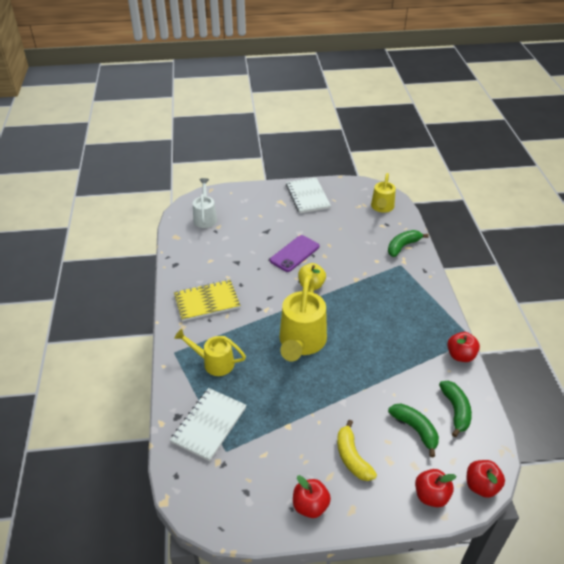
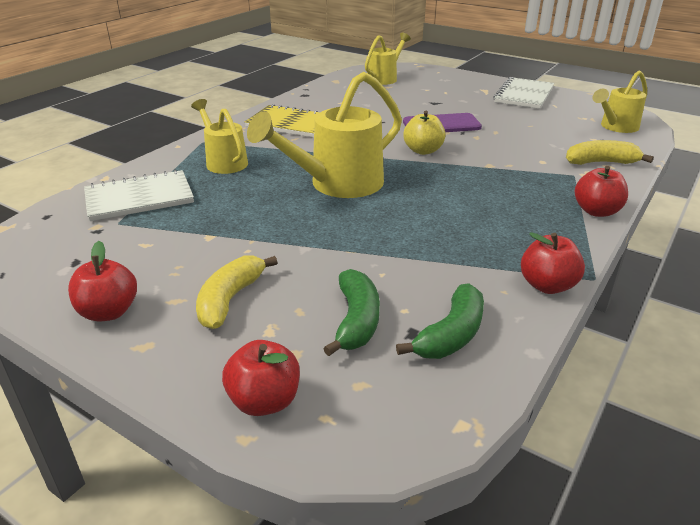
camera: 40 degrees right, 10 degrees down
white watering can [193,178,217,228] -> yellow watering can [365,33,411,85]
green banana [388,230,429,257] -> yellow banana [566,140,654,165]
red apple [467,460,505,498] -> red apple moved to [575,166,628,217]

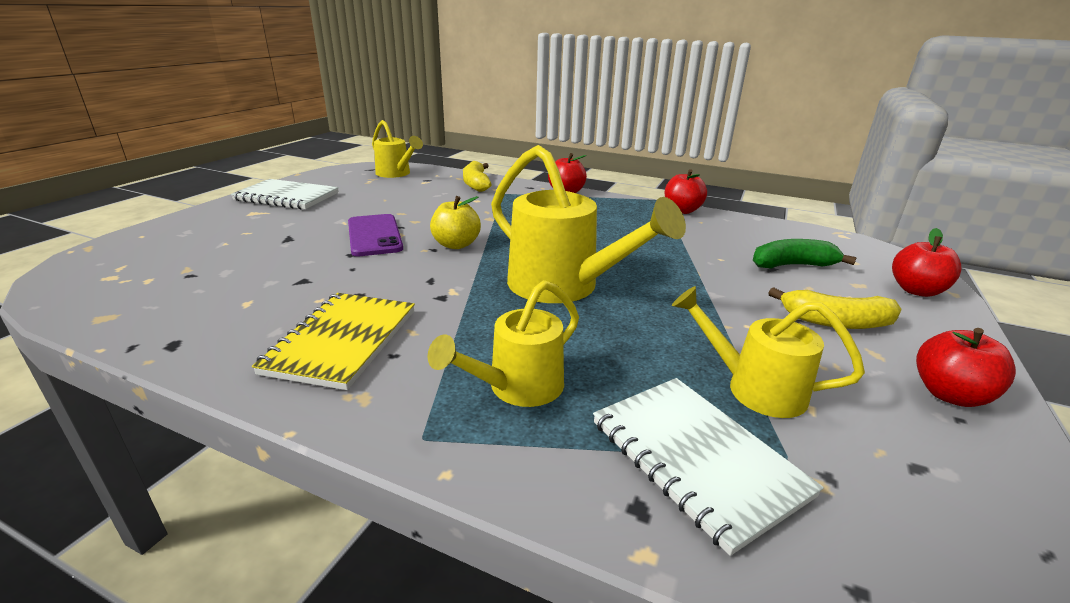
camera: 100 degrees left, 5 degrees down
yellow watering can [365,33,411,85] -> yellow watering can moved to [672,286,865,418]
green banana [396,283,484,359] -> none

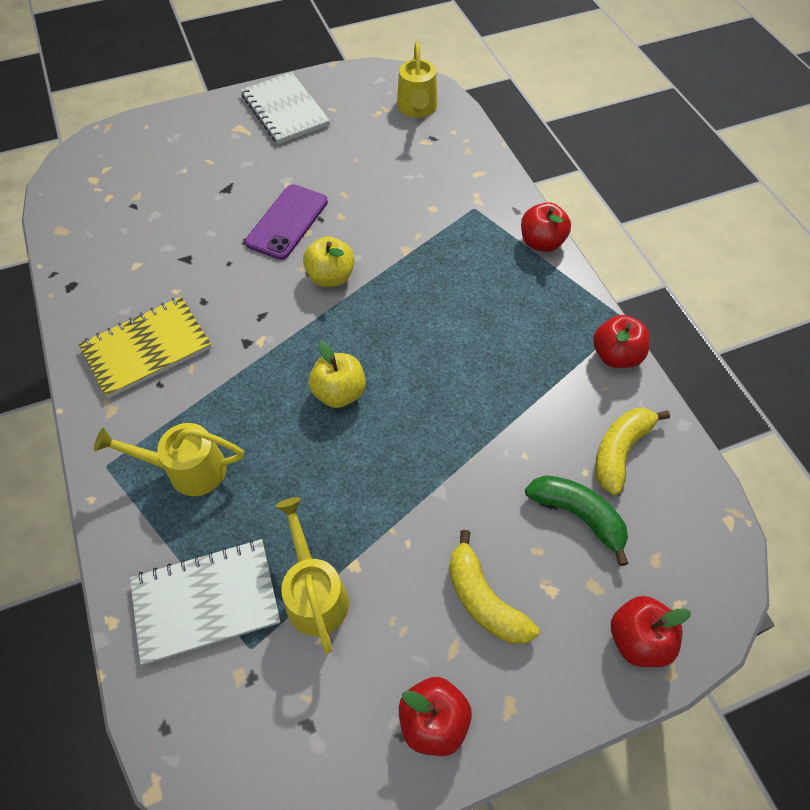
camera: 45 degrees right, 30 degrees up
yellow banana [463,161,492,192] -> yellow banana moved to [595,408,670,495]
yellow watering can [491,145,686,303] -> yellow apple [308,341,366,408]
white notebook [593,378,824,556] -> white notebook turned 60 degrees clockwise [130,539,280,665]

